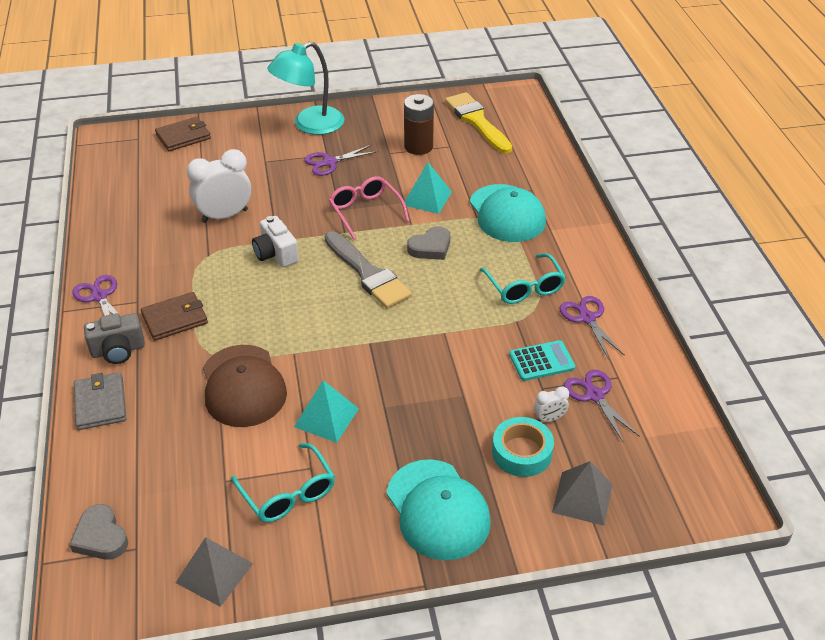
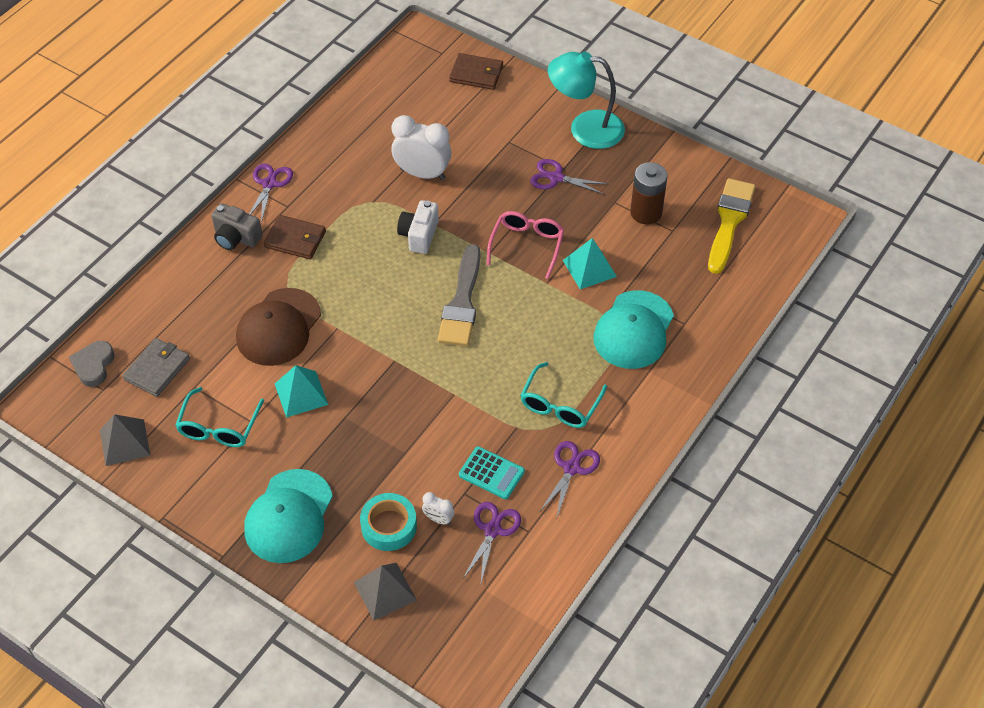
camera: 45 degrees right, 10 degrees up
grey wallet [74,372,126,430] -> grey wallet moved to [123,338,190,397]
grey heart [407,226,450,260] -> none

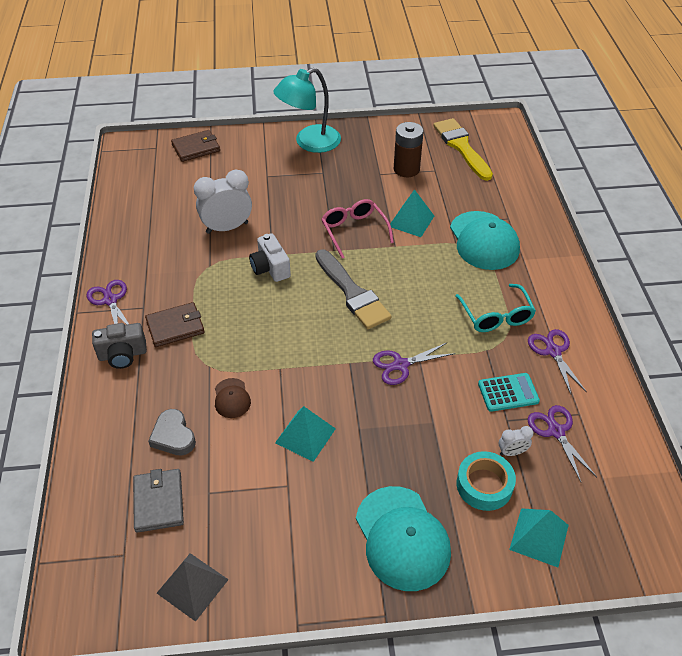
camera: 40 degrees left, 5 degrees down
grey heart [69,341,115,387] -> grey heart moved to [148,409,196,456]
turquoise glasses [175,387,264,447] -> none
brown cap [236,288,321,366] -> brown cap [215,378,251,418], size x0.49
grey pyramid [354,563,417,621] -> turquoise pyramid [509,508,569,567]
purple scissors [530,159,608,195] -> purple scissors moved to [373,342,455,385]

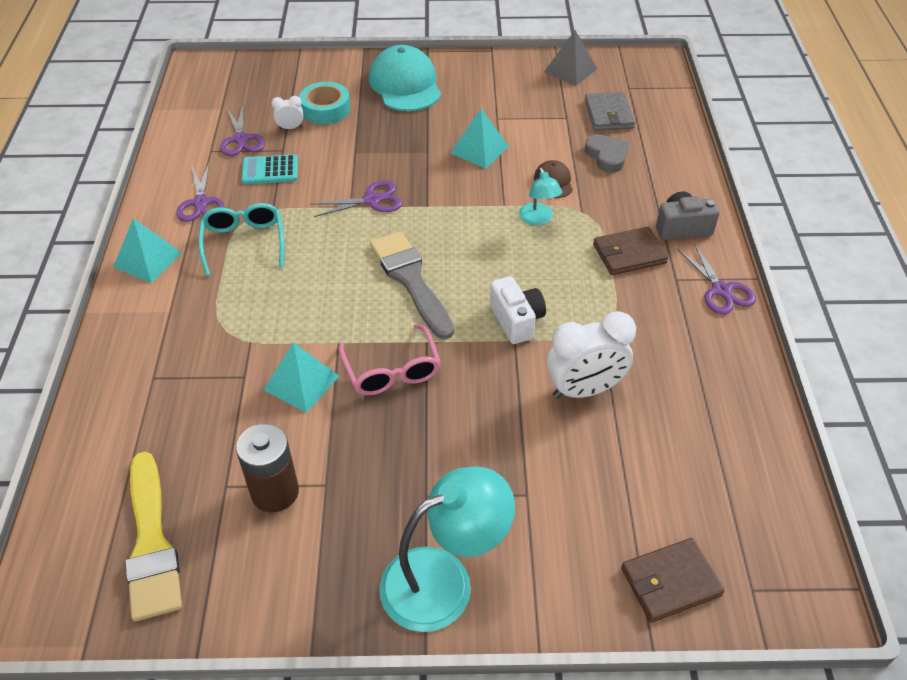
camera: 175 degrees left, 0 degrees up
turquoise cap [450,211,520,270] -> none
turquoise pyramid [509,508,569,567] -> turquoise pyramid moved to [113,218,182,283]
none -> turquoise lamp [519,167,562,226]

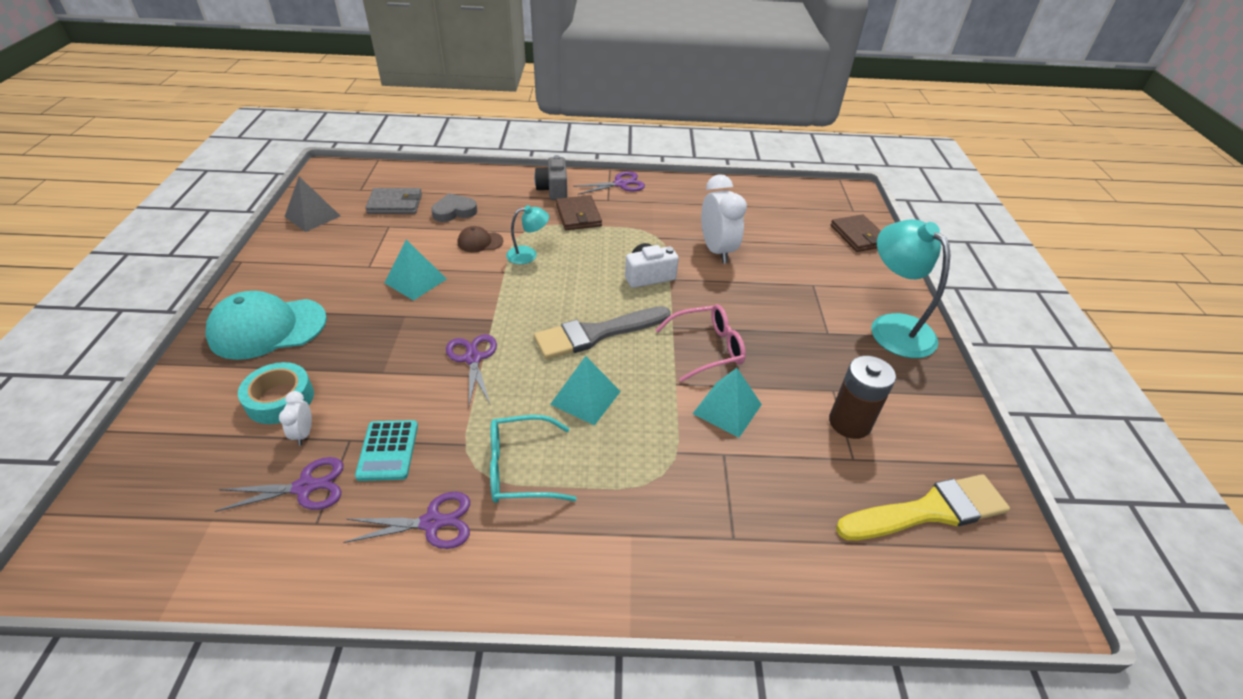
camera: 90 degrees left, 5 degrees down
turquoise pyramid [113,218,182,283] -> turquoise pyramid moved to [550,356,621,425]

